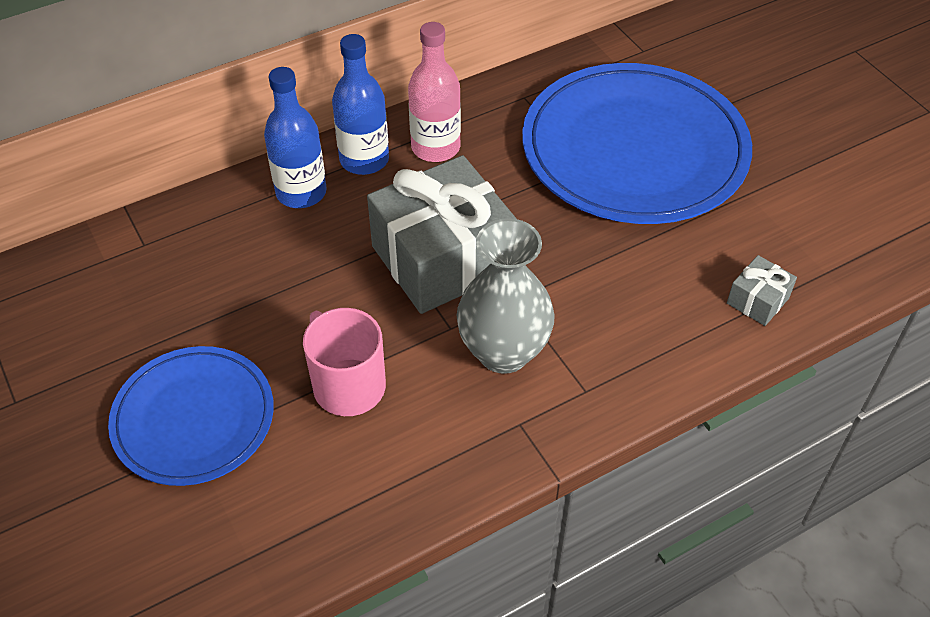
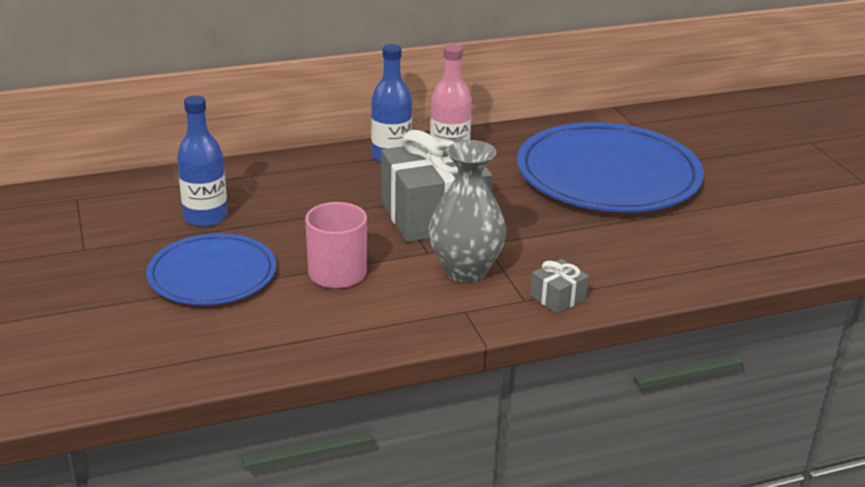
camera: 10 degrees right, 20 degrees down
blue bottle [264,67,327,208] -> blue bottle moved to [177,95,228,227]
grey gift [727,255,797,326] -> grey gift moved to [530,259,589,314]

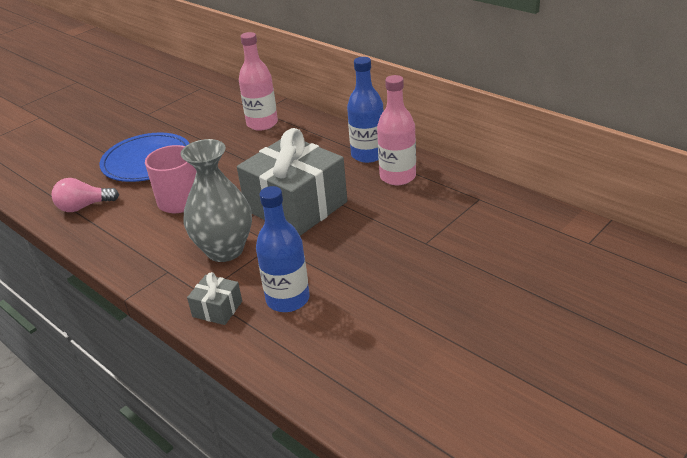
camera: 65 degrees right, 5 degrees up
blue bottle [177,95,228,227] -> blue bottle moved to [256,186,310,312]
blue plate [517,122,704,212] -> none
none -> pink light bulb [51,178,119,212]
none -> pink bottle [239,32,278,131]

